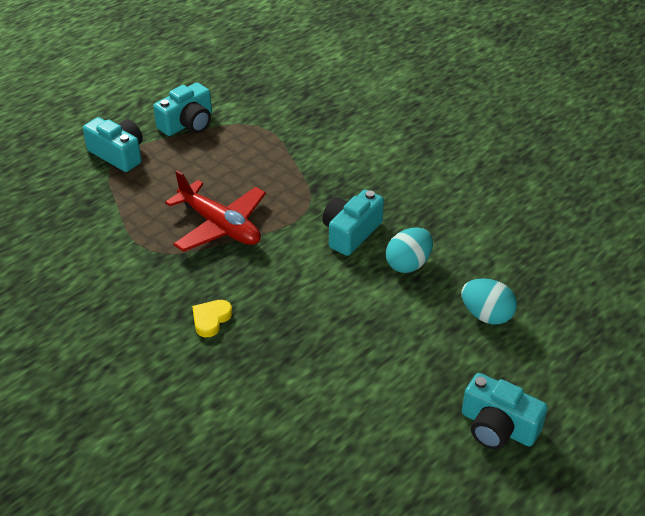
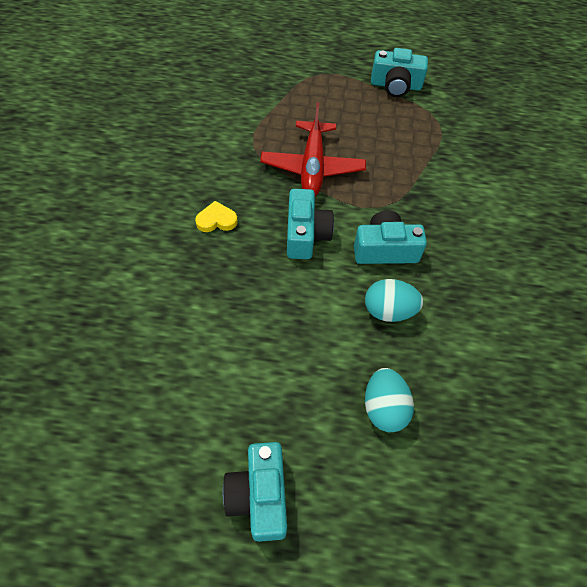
camera: 50 degrees right, 15 degrees up
turquoise camera [83,117,143,172] -> turquoise camera moved to [287,189,334,259]

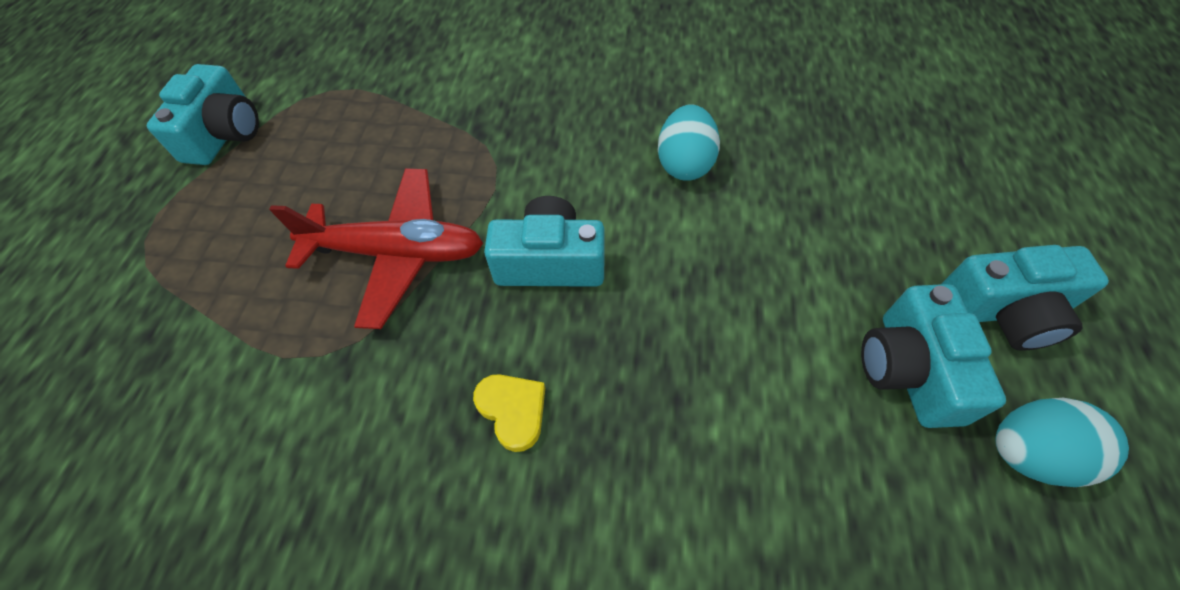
camera: 85 degrees left, 0 degrees up
yellow heart [195,201,238,232] -> yellow heart turned 150 degrees clockwise [473,374,545,452]
turquoise camera [354,211,427,264] -> turquoise camera moved to [861,284,1006,428]
turquoise egg [365,368,414,432] -> turquoise egg moved to [995,398,1129,487]

